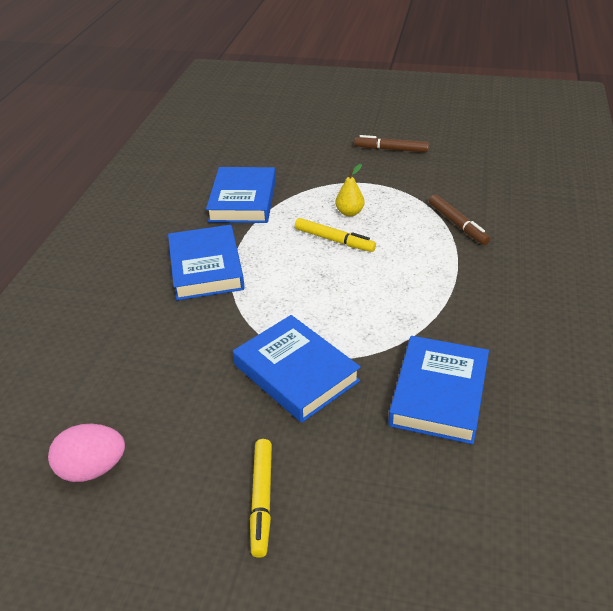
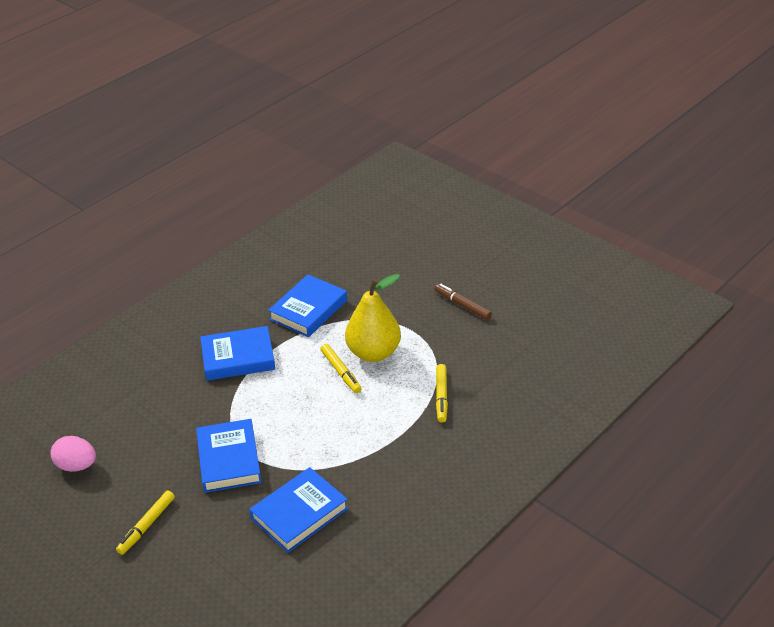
camera: 30 degrees right, 0 degrees up
blue book [168,225,245,300] -> blue book turned 60 degrees clockwise [200,326,275,381]
yellow pear [335,164,365,216] -> yellow pear [345,274,401,362], size x2.25
brown marker [429,195,490,245] -> yellow marker [436,364,448,423]

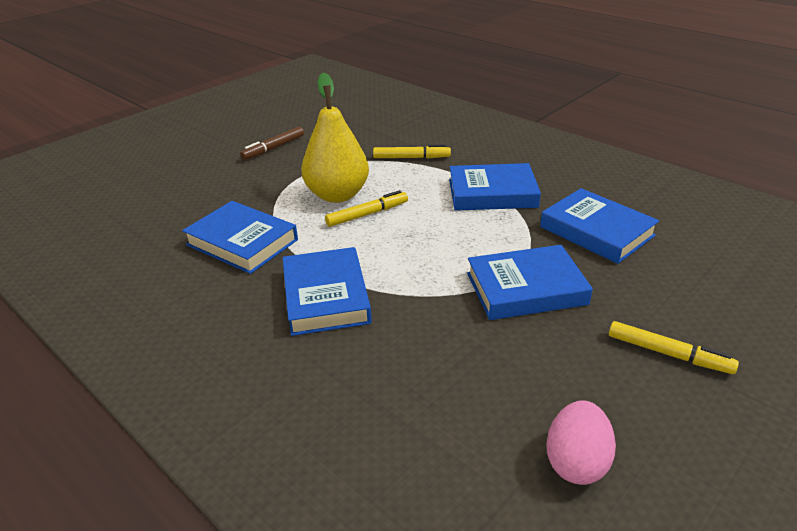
camera: 90 degrees left, 5 degrees down
none -> blue book [449,163,541,211]

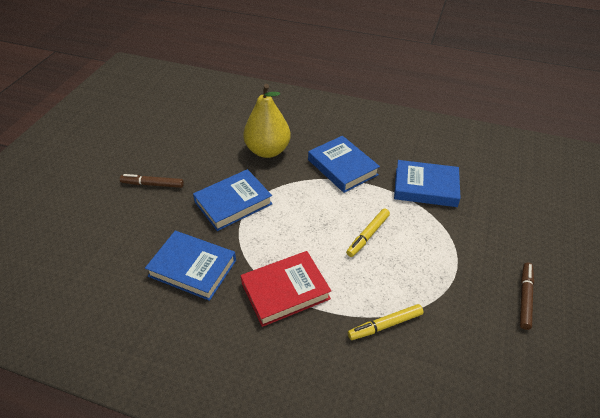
camera: 155 degrees right, 10 degrees up
yellow pear [301,72,369,203] -> yellow pear moved to [243,84,291,158]
blue book [449,163,541,211] -> red book [241,251,331,327]
pink egg [546,400,616,485] -> none
yellow marker [609,321,739,374] -> brown marker [120,174,184,188]

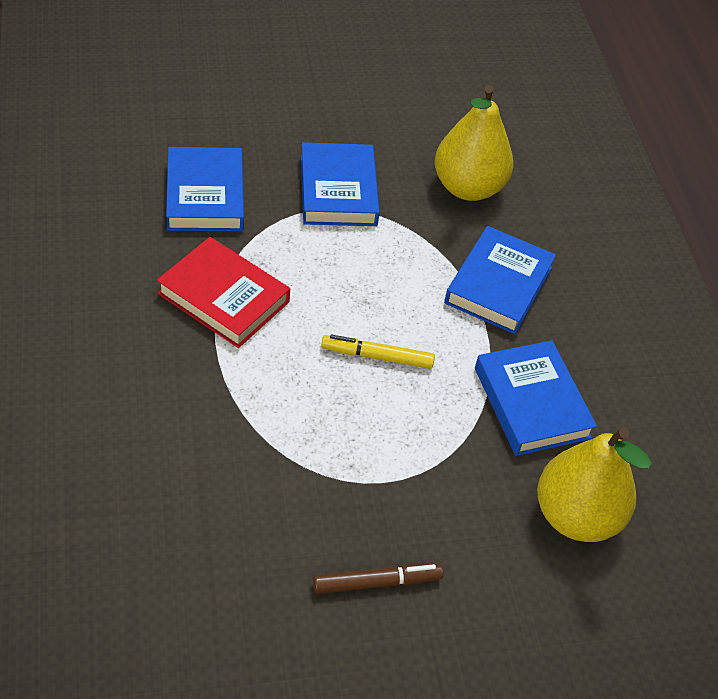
camera: 55 degrees right, 5 degrees up
brown marker [120,174,184,188] -> none
blue book [193,169,273,231] -> blue book turned 60 degrees clockwise [301,142,380,226]
yellow marker [348,304,423,340] -> none
none -> yellow pear [537,428,652,542]

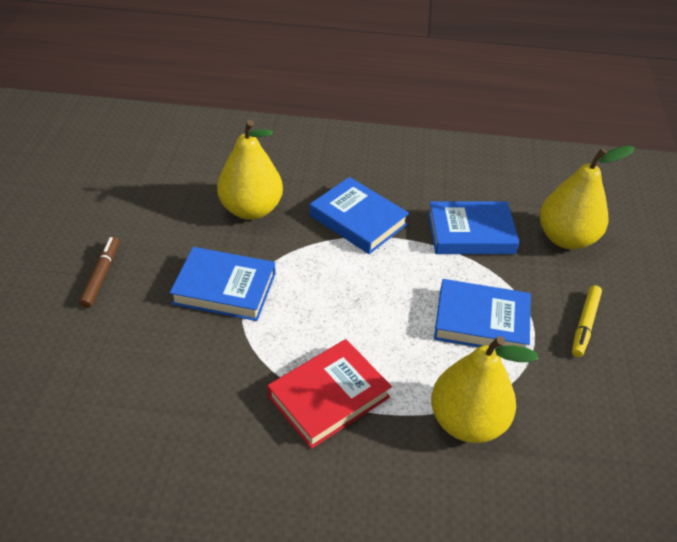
camera: 70 degrees left, 5 degrees down
blue book [166,147,244,231] -> blue book moved to [434,279,531,349]
brown marker [313,564,444,594] -> brown marker moved to [79,236,119,308]
yellow marker [321,335,435,369] -> yellow marker moved to [572,285,602,357]
none -> yellow pear [431,336,539,443]

